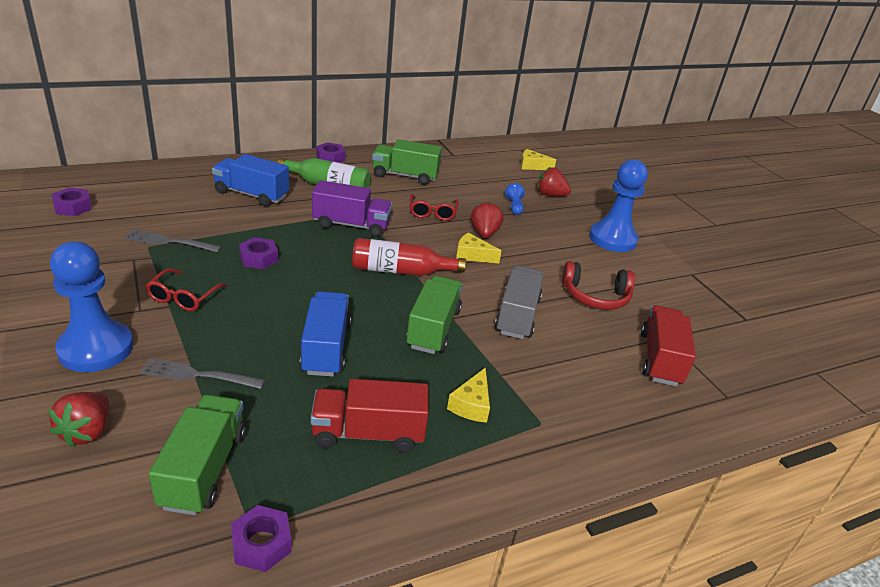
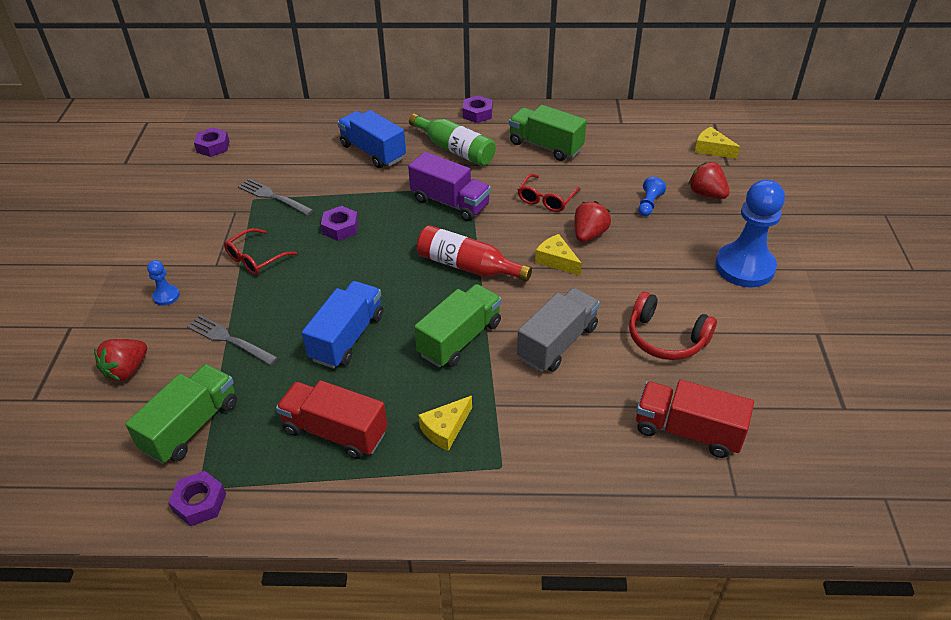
camera: 30 degrees right, 10 degrees up
blue pawn [50,242,133,372] -> blue pawn [147,260,180,306], size x0.43
red truck [641,305,696,386] -> red truck turned 105 degrees counterclockwise [636,380,754,458]

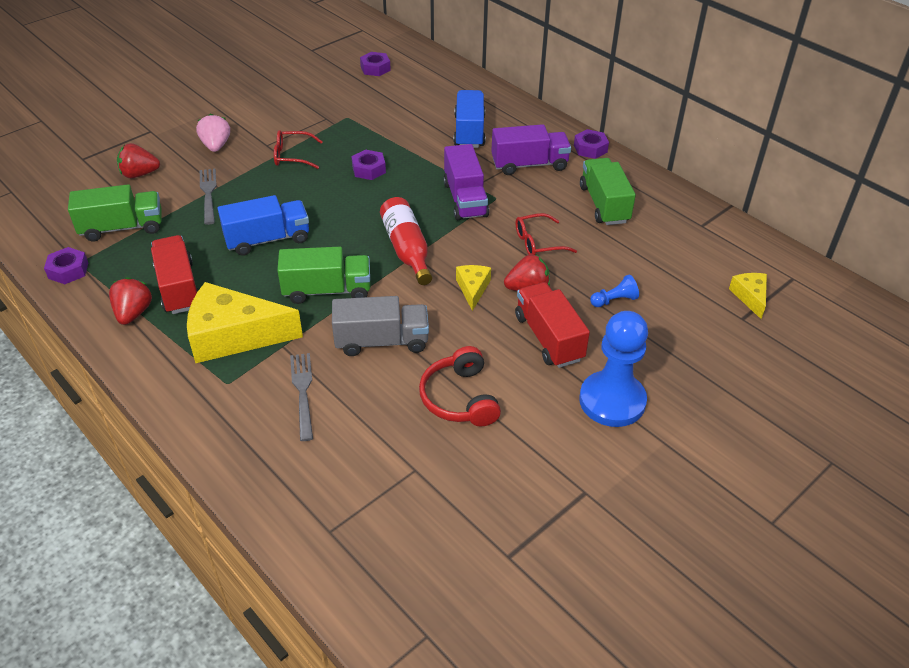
camera: 45 degrees right, 0 degrees up
blue pawn [147,260,180,306] -> pink strawberry [196,113,230,152]
grey fork [238,179,313,215] -> grey fork moved to [290,353,313,441]
green bottle [409,113,496,166] -> purple truck [491,124,571,175]
yellow cheese [419,396,472,451] -> yellow cheese [187,282,303,363], size x2.06
red truck [636,380,754,458] -> red truck moved to [515,282,590,368]
red strawberry [688,162,730,199] -> red strawberry moved to [109,277,152,325]

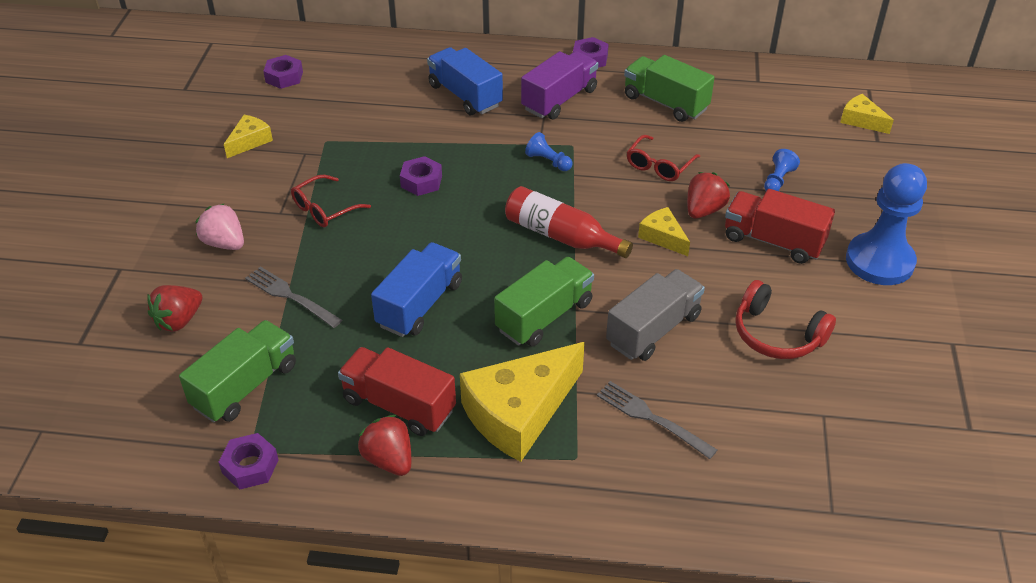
camera: 40 degrees left, 0 degrees up
purple truck [443,144,489,220] -> blue pawn [525,132,573,171]
none -> yellow cheese [224,115,273,158]

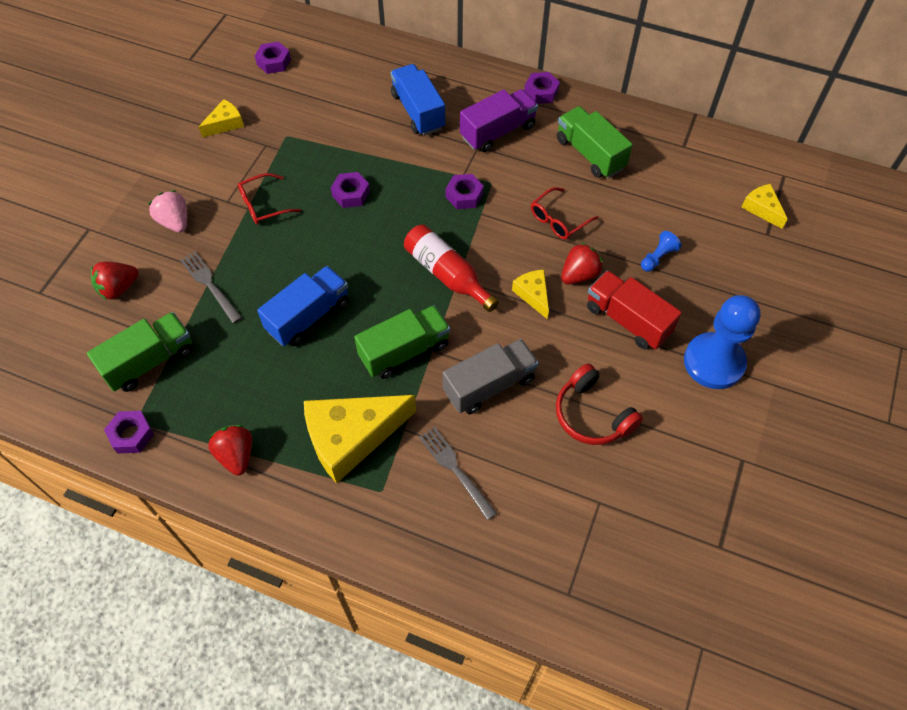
camera: 15 degrees right, 15 degrees up
red truck [338,347,456,436] -> none
blue pawn [525,132,573,171] -> purple nut [446,174,484,209]

